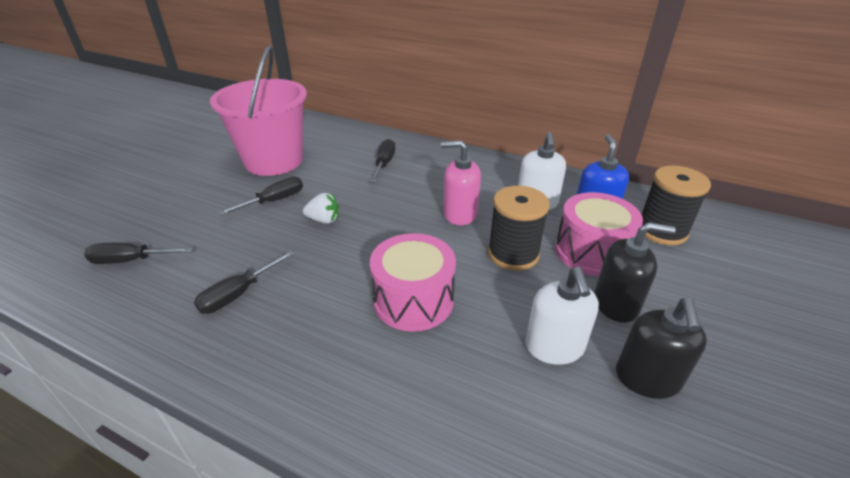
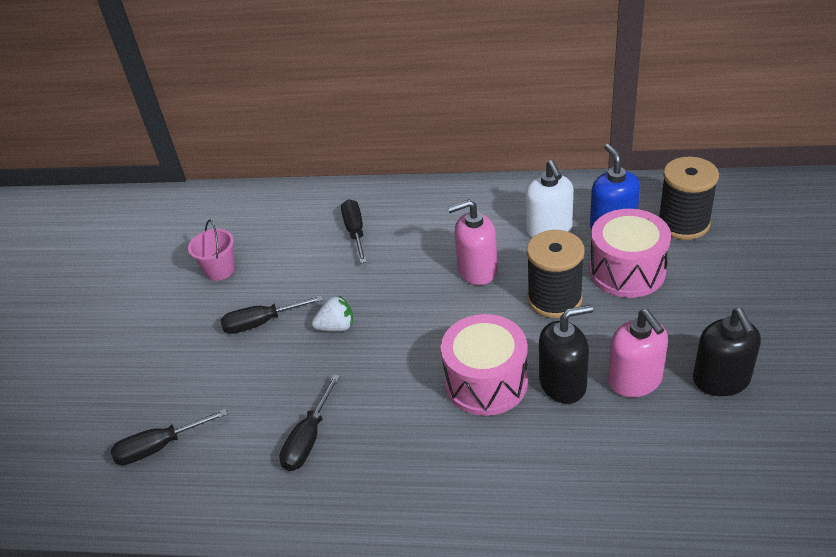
camera: 15 degrees left, 5 degrees up
pink bucket [210,45,307,176] -> pink bucket [188,220,235,281], size x0.41
black screwdriver [218,177,303,215] -> black screwdriver turned 135 degrees counterclockwise [220,295,323,334]
white soap dispenser [525,267,599,365] -> pink soap dispenser [608,309,668,397]
black soap dispenser [594,222,676,323] -> black soap dispenser moved to [539,305,593,404]

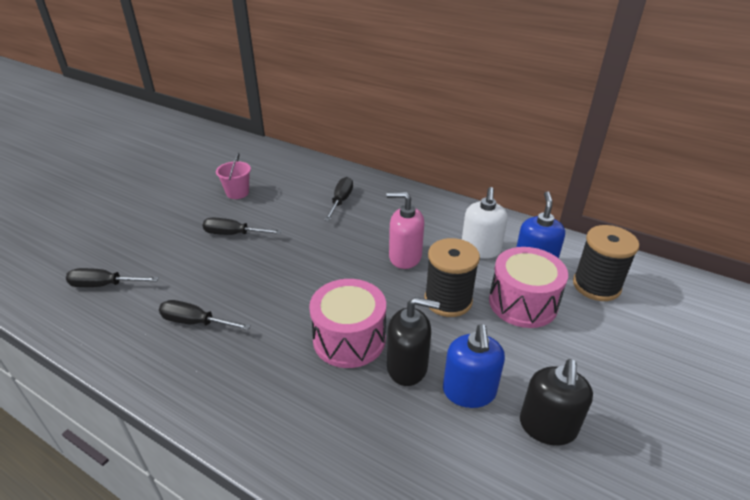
camera: 20 degrees right, 5 degrees down
black screwdriver [279,375,340,471] -> black screwdriver turned 60 degrees clockwise [159,300,251,330]
white strawberry [312,295,353,332] -> none
pink soap dispenser [608,309,668,397] -> blue soap dispenser [443,324,505,408]

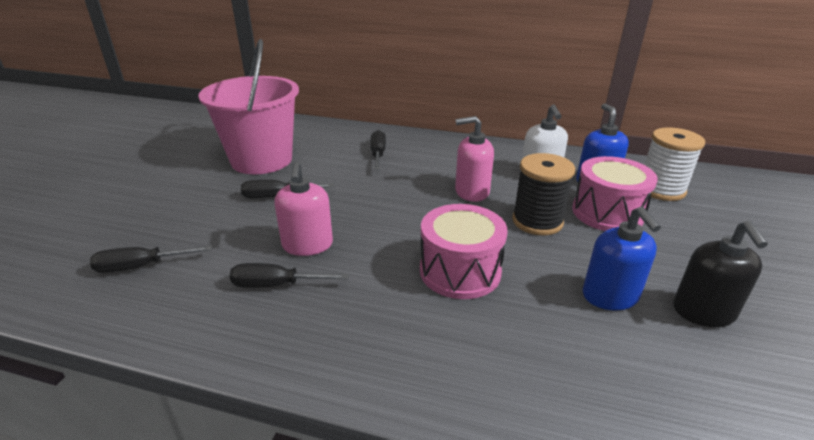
camera: 15 degrees left, 5 degrees down
pink bucket [216,153,251,199] -> pink bucket [199,39,299,174], size x2.41
black soap dispenser [387,297,440,386] -> none
black spool [573,225,639,301] -> white spool [645,128,705,201]
none -> pink soap dispenser [274,162,333,256]

